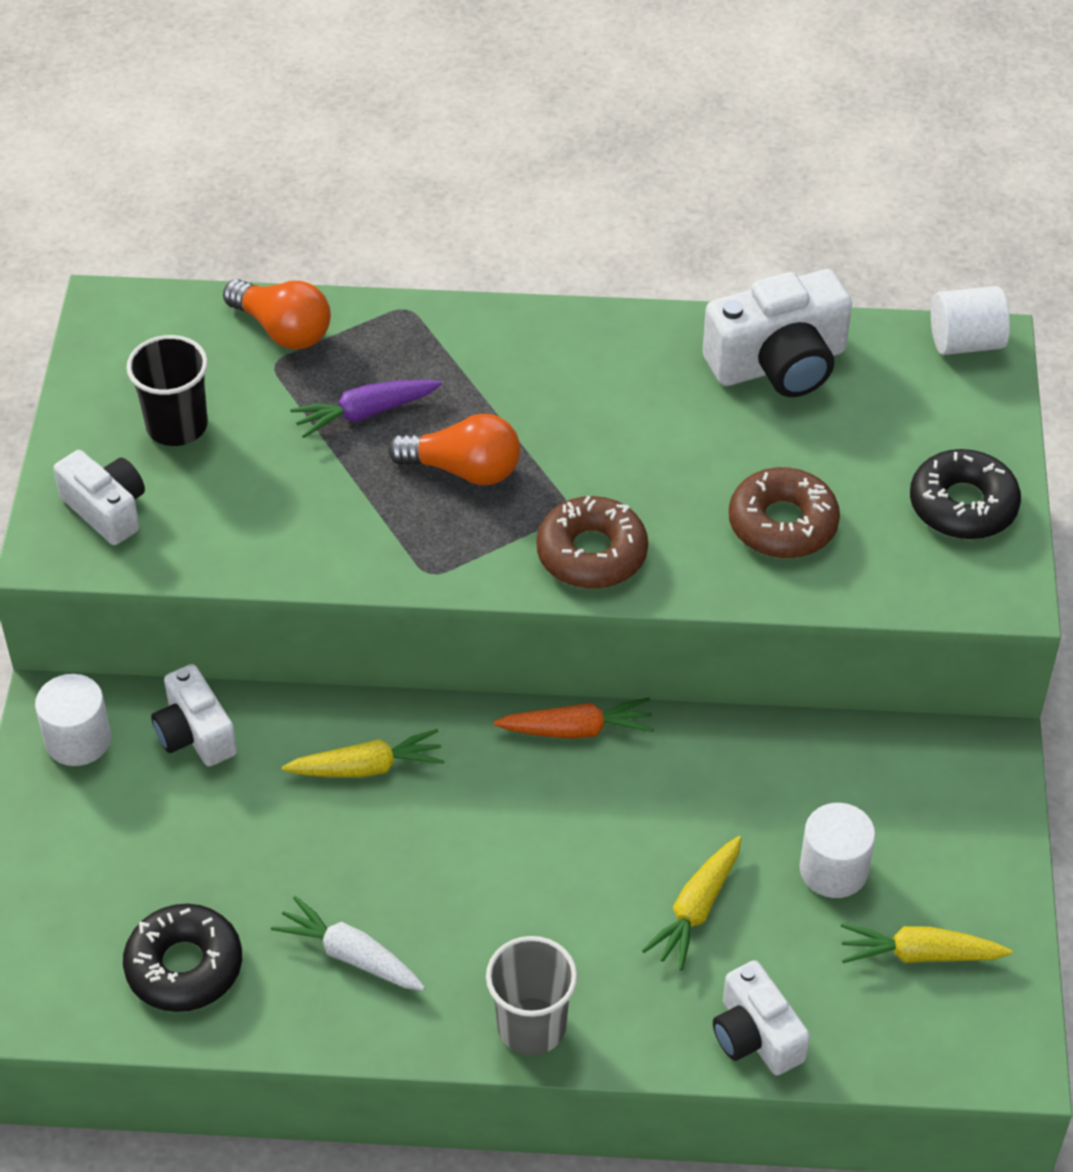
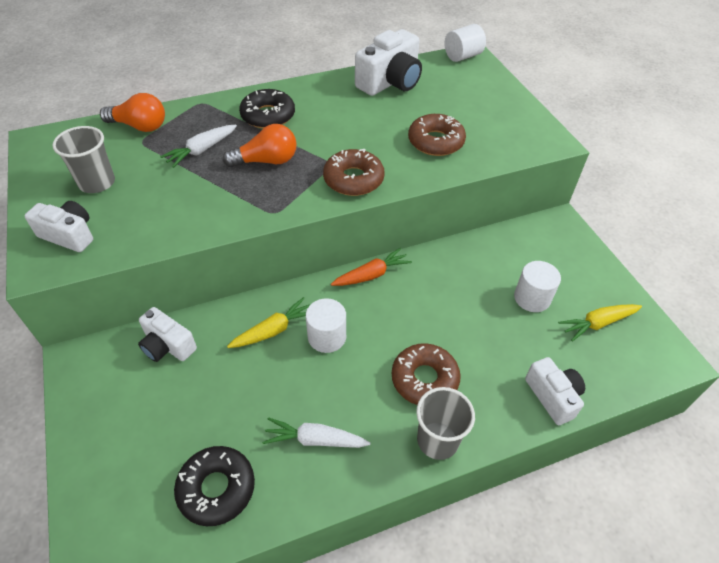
camera: 25 degrees left, 0 degrees up
white cylinder [35,674,111,766] -> white cylinder moved to [306,298,346,353]
black cup [126,335,208,446] -> grey cup [52,126,115,193]
purple carrot [290,379,442,438] -> white carrot [160,125,237,168]
yellow carrot [642,836,741,971] -> none
white camera [713,960,810,1075] -> white camera turned 150 degrees counterclockwise [525,357,585,425]
black donut [910,449,1021,539] -> black donut moved to [239,89,295,128]
none -> brown donut [392,343,461,405]

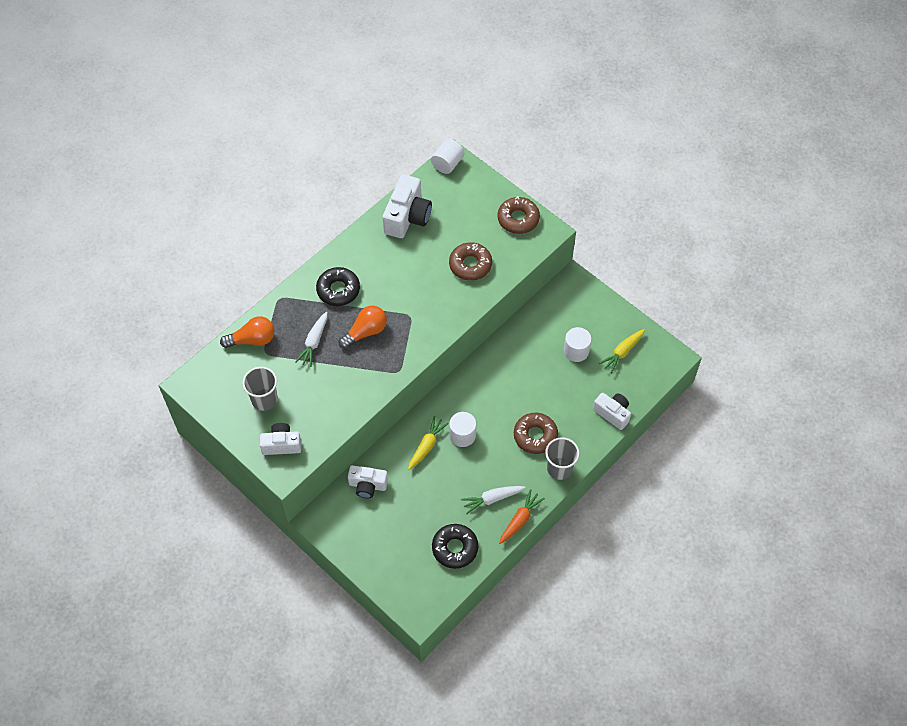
camera: 25 degrees left, 10 degrees up
brown donut [323,149,385,196] -> brown donut moved to [498,196,540,234]
orange carrot [331,248,412,286] -> orange carrot moved to [499,489,545,544]

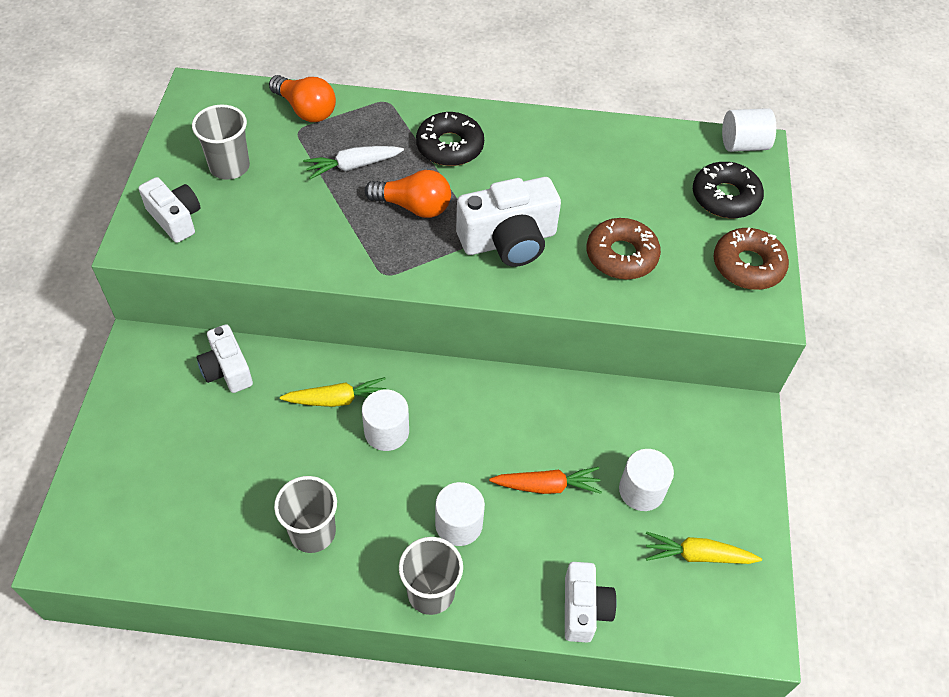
camera: 50 degrees right, 5 degrees down
white camera [383,174,432,238] -> white camera moved to [456,177,561,267]
black donut [432,524,478,569] -> black donut moved to [693,162,764,218]
white carrot [461,486,525,514] -> grey cup [274,476,337,553]
orange carrot [499,489,545,544] -> orange carrot moved to [489,467,602,494]
brown donut [514,413,558,454] -> white cylinder [435,482,485,546]

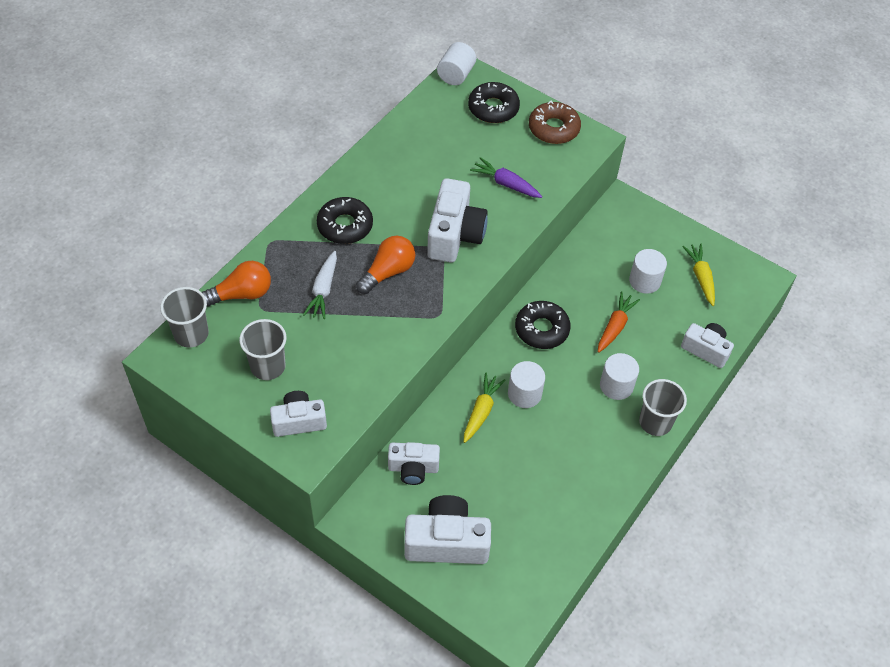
camera: 60 degrees left, 0 degrees up
grey cup [274,476,337,553] -> grey cup moved to [160,287,209,348]
brown donut [587,218,661,279] -> purple carrot [470,157,542,198]
yellow carrot [646,532,762,564] -> yellow carrot turned 135 degrees clockwise [682,244,715,306]
none -> white camera [404,495,491,564]
none -> black donut [515,301,571,349]

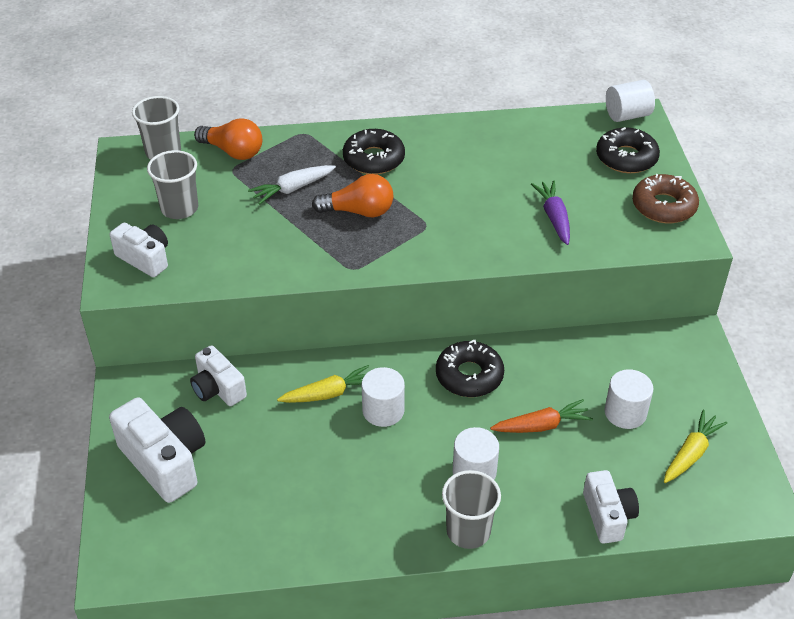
camera: 50 degrees right, 10 degrees down
white camera [427,178,488,262] -> none

